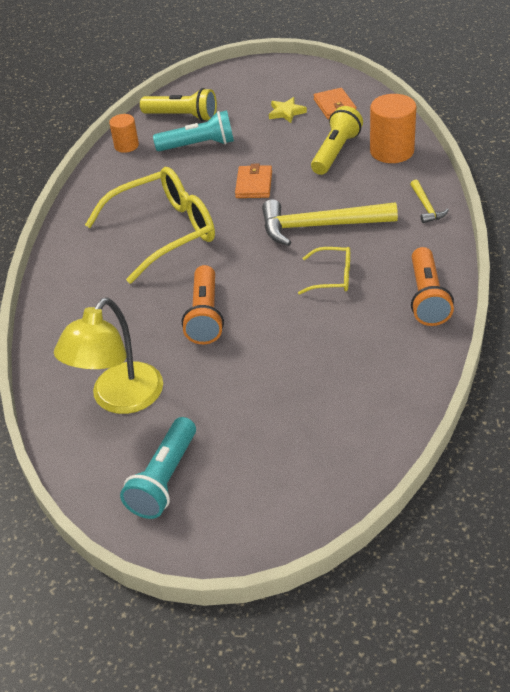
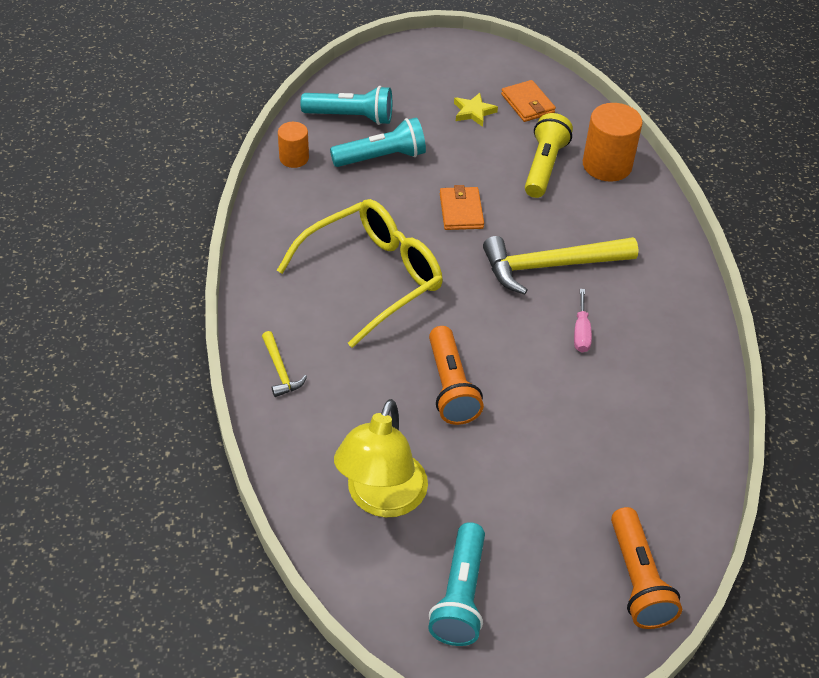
camera: 15 degrees left, 5 degrees up
yellow flashlight [140,88,217,122] -> turquoise flashlight [301,86,392,125]
yellow glasses [298,247,350,295] -> pink screwdriver [574,289,592,353]
yellow hammer [410,180,449,223] -> yellow hammer moved to [262,331,307,397]
orange flashlight [411,247,454,326] -> orange flashlight moved to [611,507,682,629]

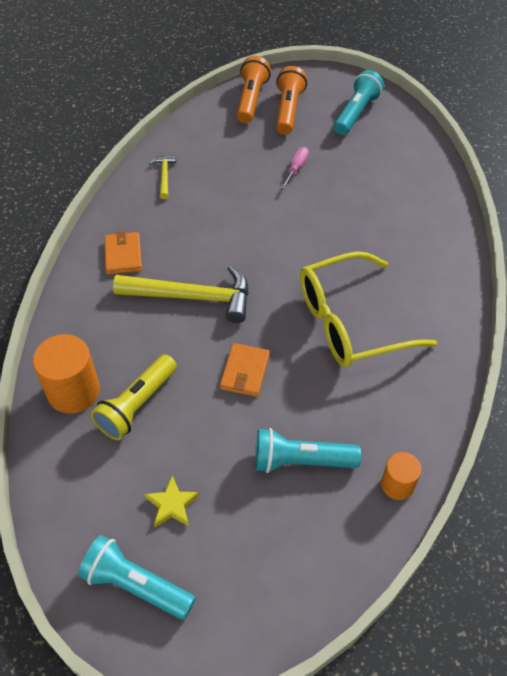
camera: 160 degrees left, 5 degrees up
yellow hammer [262,331,307,397] -> yellow hammer moved to [149,155,176,199]
turquoise flashlight [301,86,392,125] -> turquoise flashlight moved to [78,535,195,620]
yellow lamp [334,399,428,518] -> none
orange flashlight [429,326,484,425] -> orange flashlight moved to [276,66,307,135]
orange wallet [501,80,556,122] -> orange wallet moved to [104,231,142,275]
pink screwdriver [574,289,592,353] -> pink screwdriver moved to [281,147,309,189]

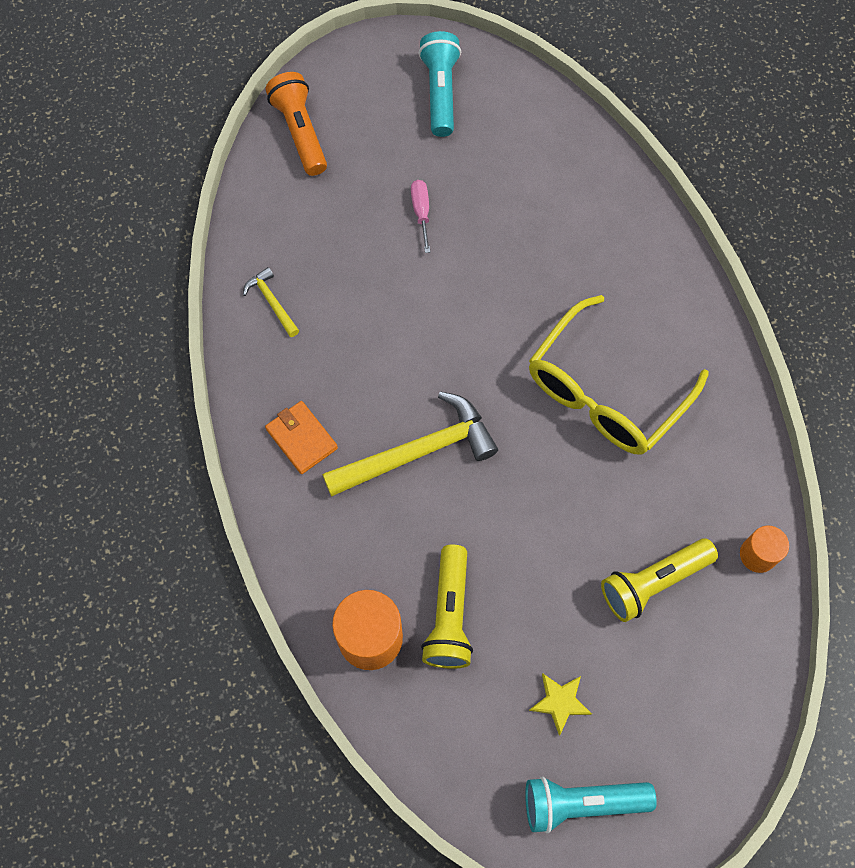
camera: 30 degrees left, 15 degrees up
orange wallet [220,343,270,397] -> none
turquoise flashlight [255,428,361,473] -> yellow flashlight [601,538,718,622]
orange flashlight [276,66,307,135] -> none

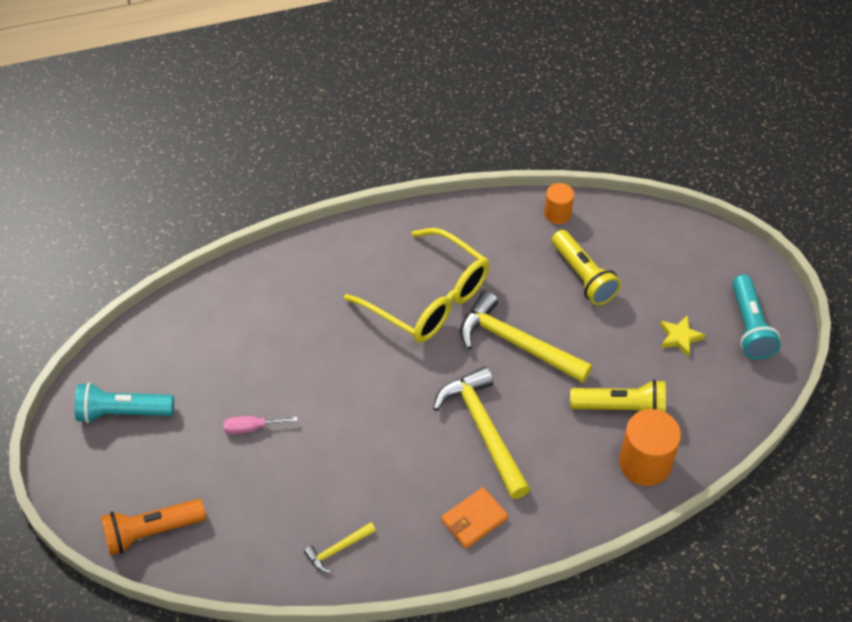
camera: 90 degrees left, 15 degrees down
none -> yellow hammer [460,291,592,383]

